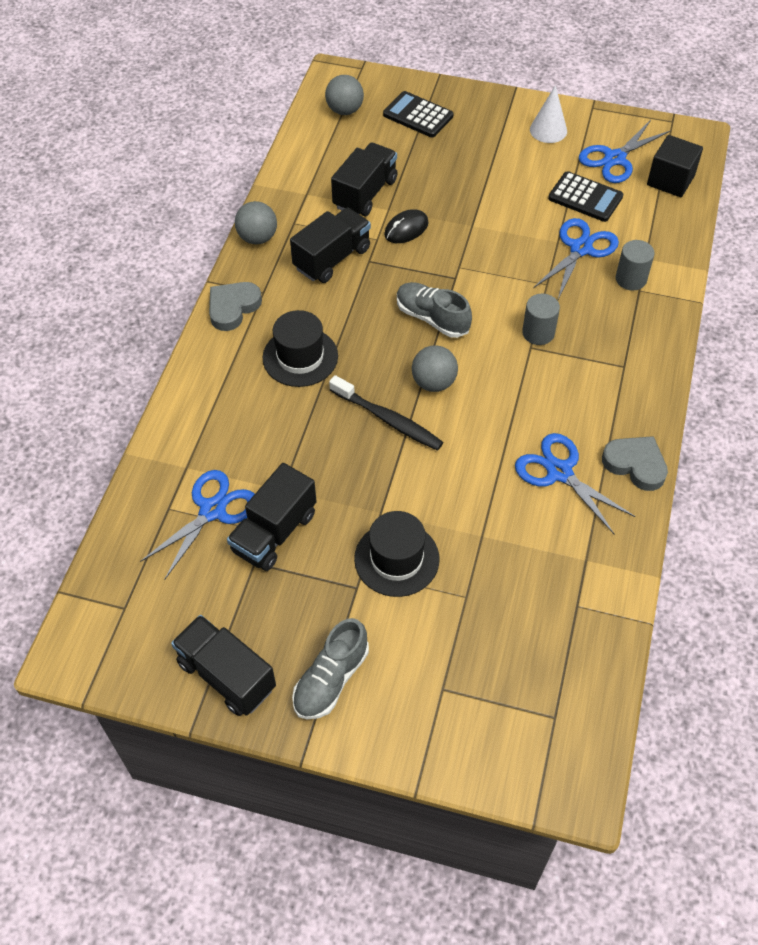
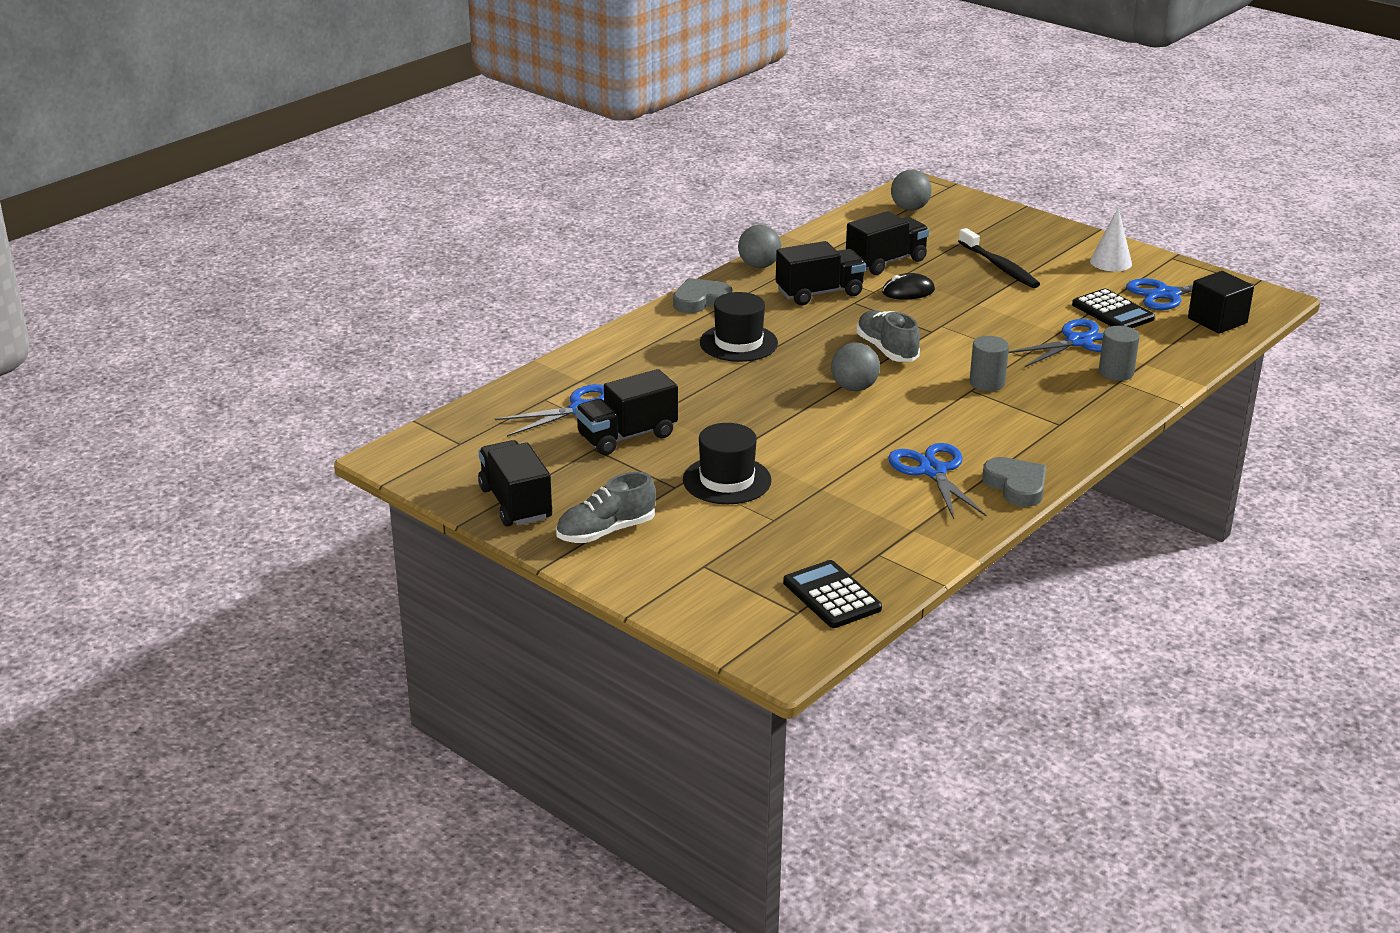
camera: 25 degrees right, 25 degrees down
black toothbrush [329,375,444,451] -> black toothbrush moved to [958,228,1040,288]
black calculator [383,91,454,137] -> black calculator moved to [783,560,882,628]

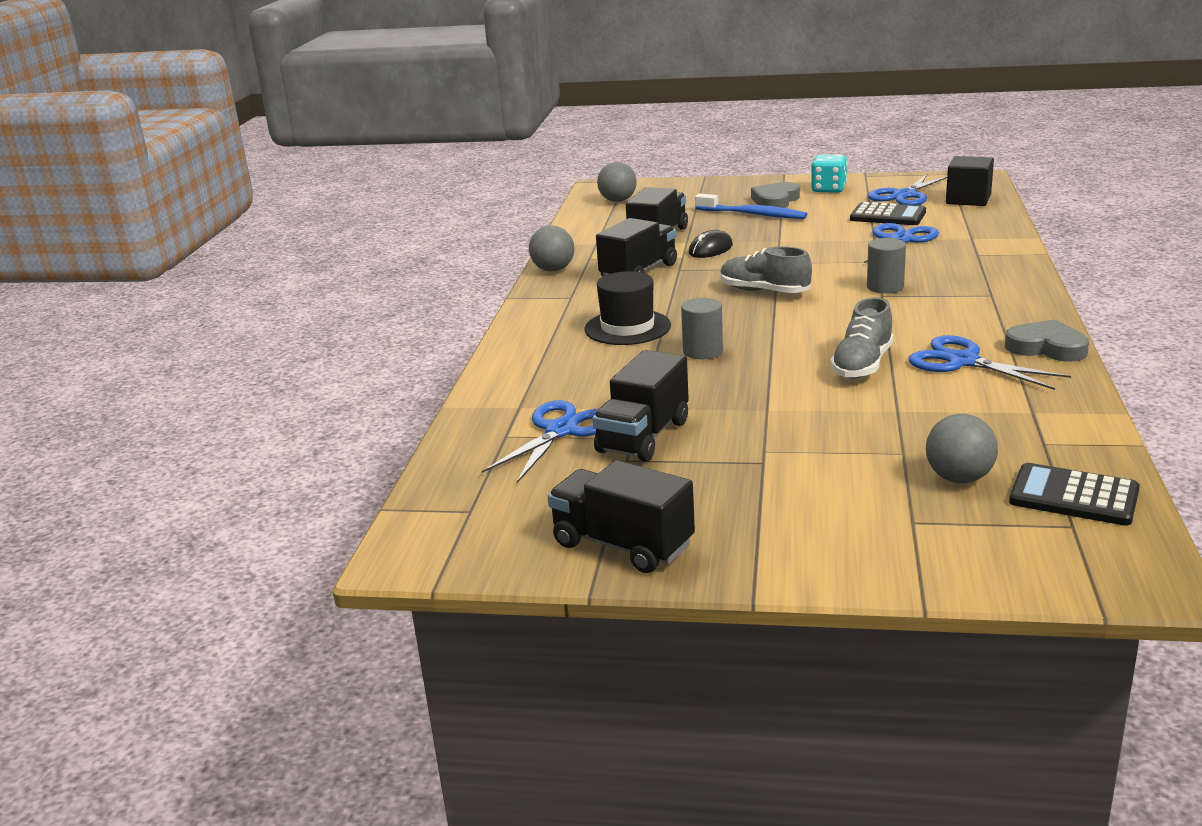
camera: 30 degrees left, 5 degrees down
grey shoe [556,472,656,543] -> grey shoe moved to [830,297,894,379]
grey heart [673,278,733,313] -> grey heart moved to [751,182,800,208]
black hat [683,423,772,504] -> none
grey ball [831,342,880,391] -> grey ball moved to [926,414,998,483]
black toothbrush [958,228,1040,288] -> blue toothbrush [695,194,807,219]
white cone [1090,207,1132,272] -> turquoise dice [811,155,847,193]
grey cylinder [1099,326,1140,381] -> grey cylinder moved to [681,298,723,359]

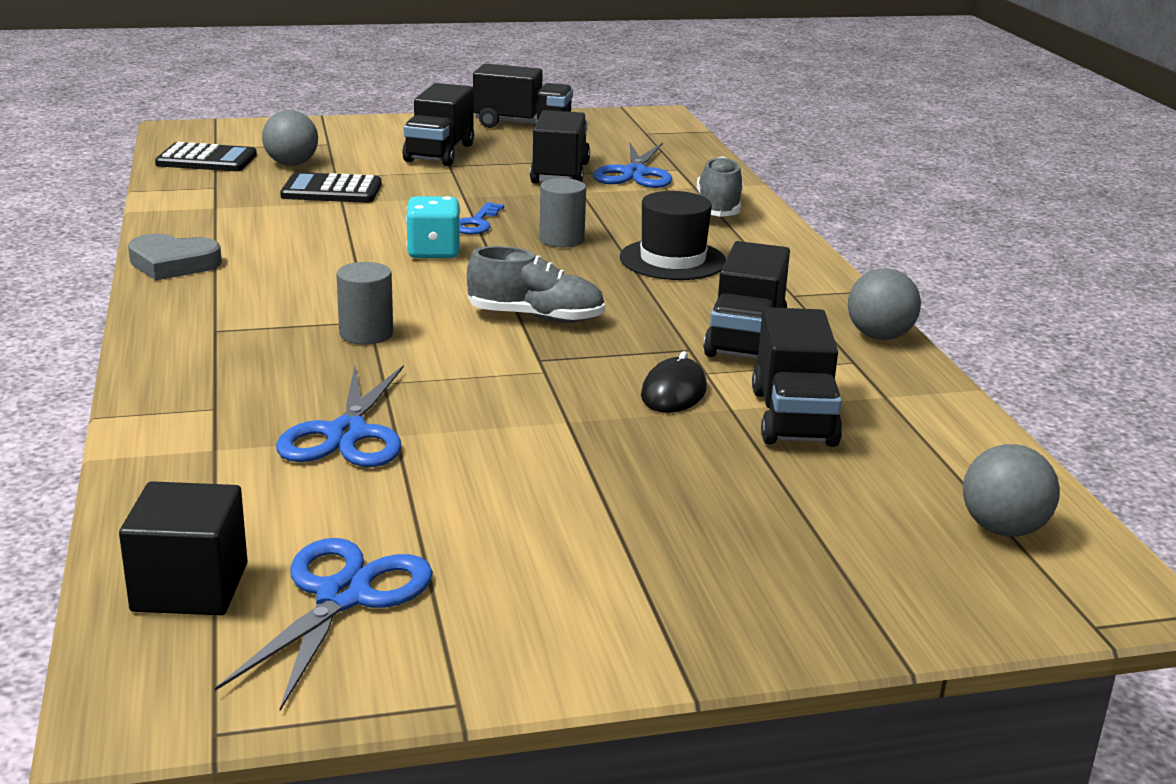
camera: 155 degrees right, 0 degrees up
blue toothbrush [695,194,807,219] -> none
grey heart [751,182,800,208] -> none
turquoise dice [811,155,847,193] -> turquoise dice moved to [406,196,461,258]
grey shoe [830,297,894,379] -> grey shoe moved to [697,156,743,217]
black calculator [850,202,926,225] -> black calculator moved to [280,172,382,203]
blue scissors [909,335,1071,390] -> none
none -> black truck [402,83,474,166]
none -> blue key [459,202,504,234]

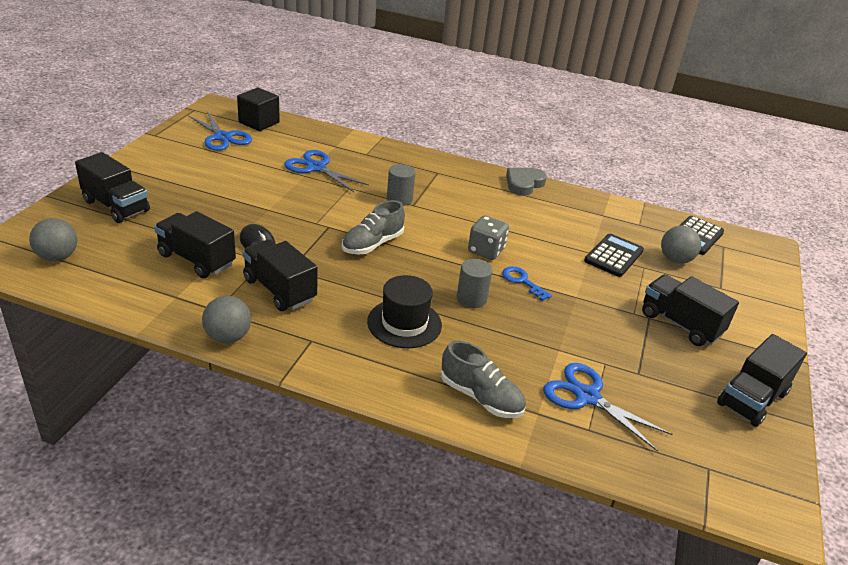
camera: 120 degrees right, 10 degrees up
turquoise dice [406,196,461,258] -> grey dice [468,216,509,260]
black truck [530,110,590,184] -> black truck moved to [75,152,150,223]

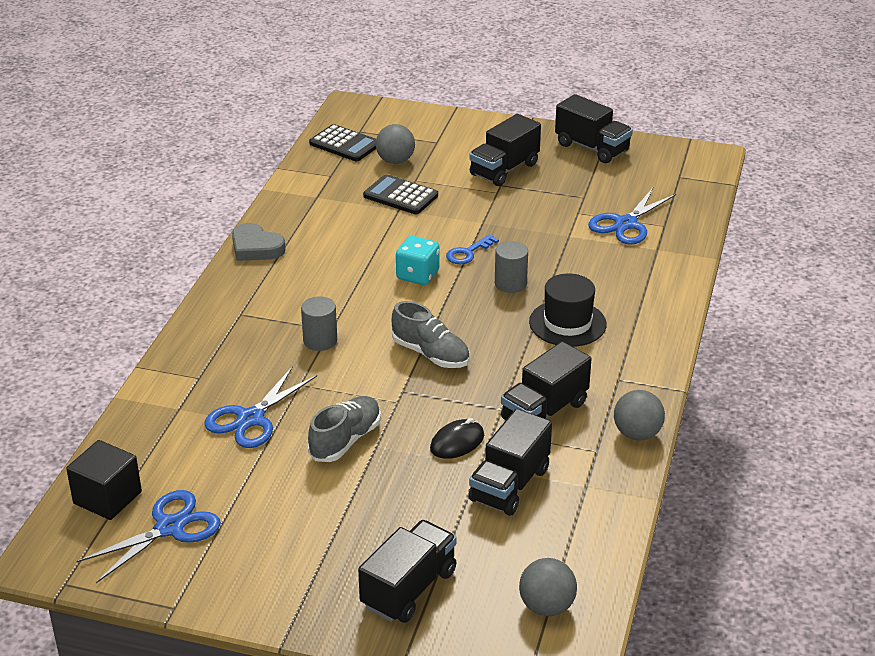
camera: 90 degrees left, 0 degrees up
grey shoe [441,340,526,418] -> grey shoe moved to [308,396,381,462]
grey dice [468,216,509,260] -> turquoise dice [396,236,439,285]

